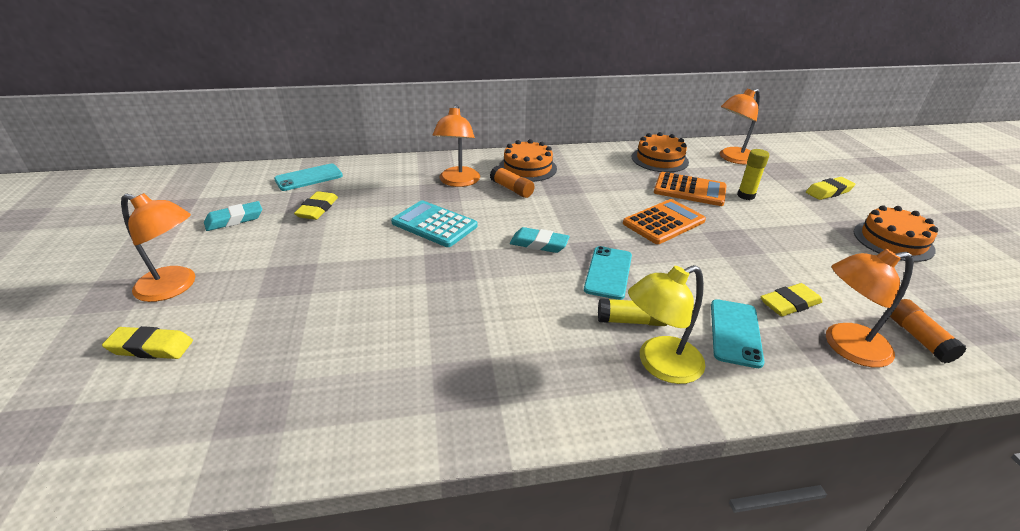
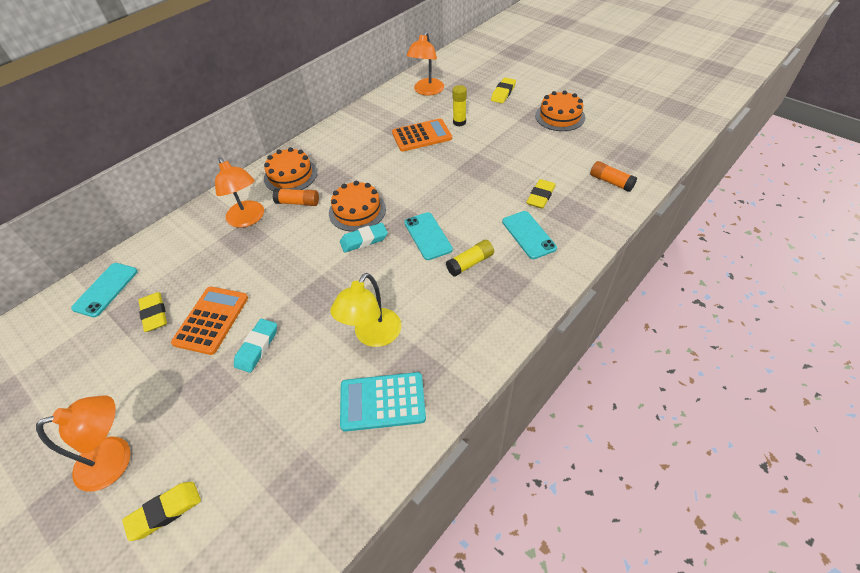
camera: 35 degrees left, 15 degrees up
turquoise eraser [204,201,262,231] -> turquoise eraser moved to [234,319,277,373]
turquoise calculator [391,200,478,247] -> turquoise calculator moved to [340,372,426,432]
orange calculator [623,199,706,244] -> orange calculator moved to [171,287,248,355]
yellow lamp [628,265,705,384] -> yellow lamp moved to [330,273,402,347]
orange cake [632,132,689,172] -> orange cake moved to [329,181,386,232]
orange lamp [826,249,914,367] -> none

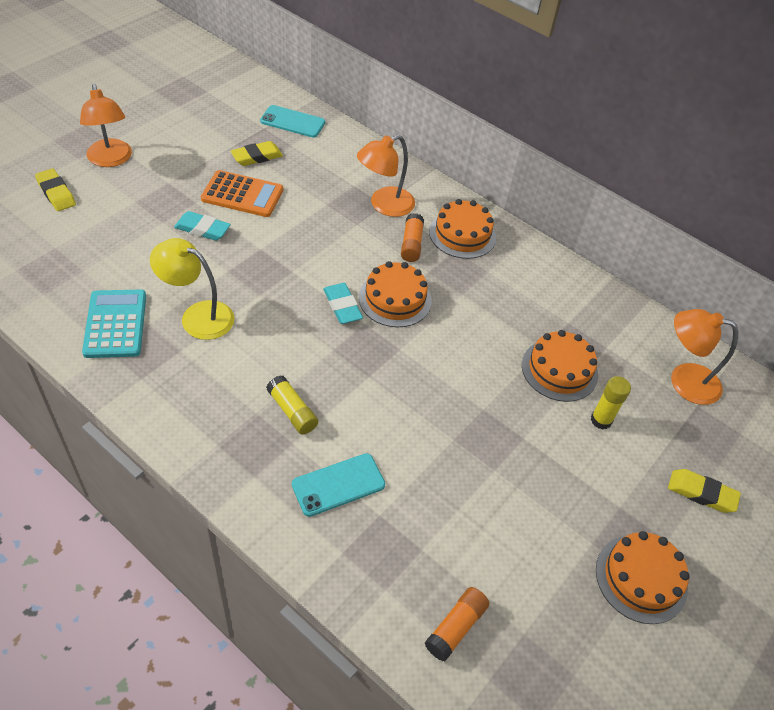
camera: 80 degrees right, 0 degrees up
orange calculator [392,118,452,152] -> orange cake [522,330,598,402]
turquoise phone [404,212,453,260] -> none
yellow eraser [526,179,556,209] -> none

